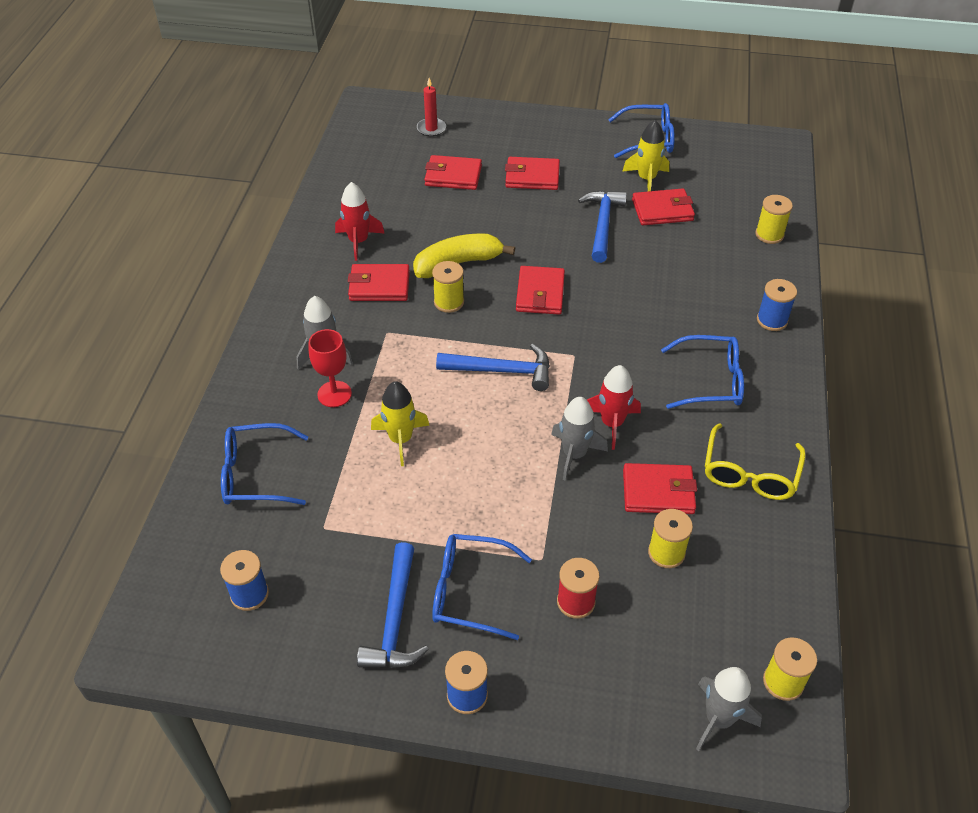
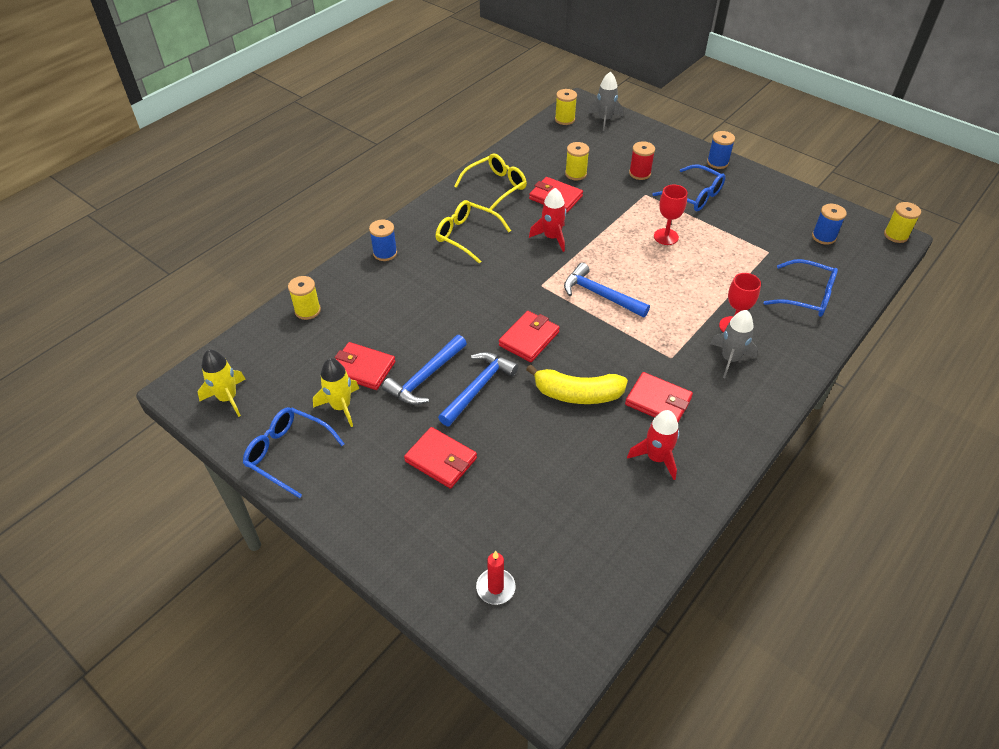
camera: 150 degrees left, 0 degrees up
blue hammer [357,542,429,668] -> blue hammer moved to [438,352,518,426]
yellow rocket [371,381,430,466] -> yellow rocket moved to [198,350,246,417]
red wallet [424,155,482,190] -> none
yellow spool [432,261,464,313] -> yellow spool moved to [884,202,921,243]
grey rocket [551,397,608,481] -> none
blue glasses [661,335,744,409] -> yellow glasses [436,200,511,264]
none -> red goblet [654,184,687,245]

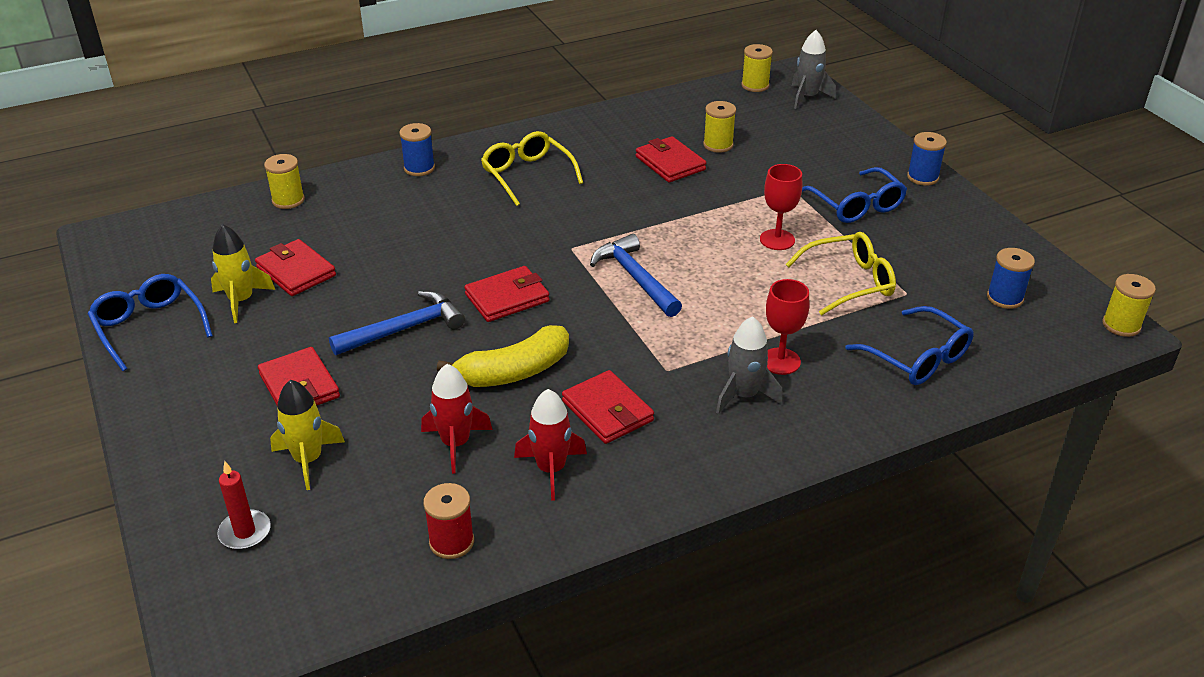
camera: 25 degrees right, 10 degrees down
yellow rocket [198,350,246,417] -> yellow rocket moved to [270,380,345,490]
blue hammer [382,335,467,405] -> none
yellow glasses [454,154,527,210] -> yellow glasses moved to [786,232,896,315]
yellow banana [526,364,628,404] -> yellow banana turned 60 degrees counterclockwise [437,325,569,387]
red rocket [529,188,566,252] -> red rocket moved to [421,364,492,474]
red spool [629,141,655,180] -> red spool moved to [423,483,474,559]

